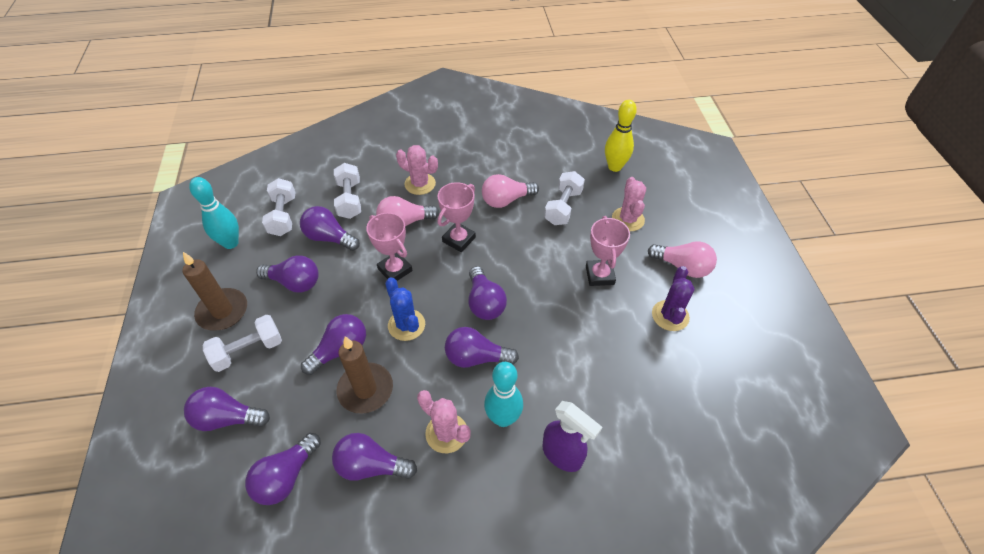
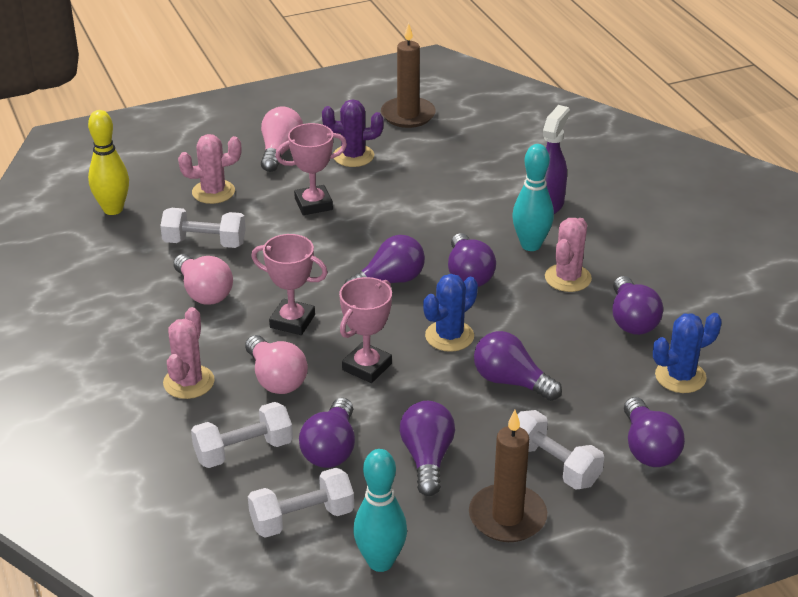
camera: 105 degrees left, 15 degrees down
purple light bulb [245,433,321,505] -> blue cactus [653,313,722,393]
brown candle [337,336,393,414] -> brown candle moved to [381,23,436,128]

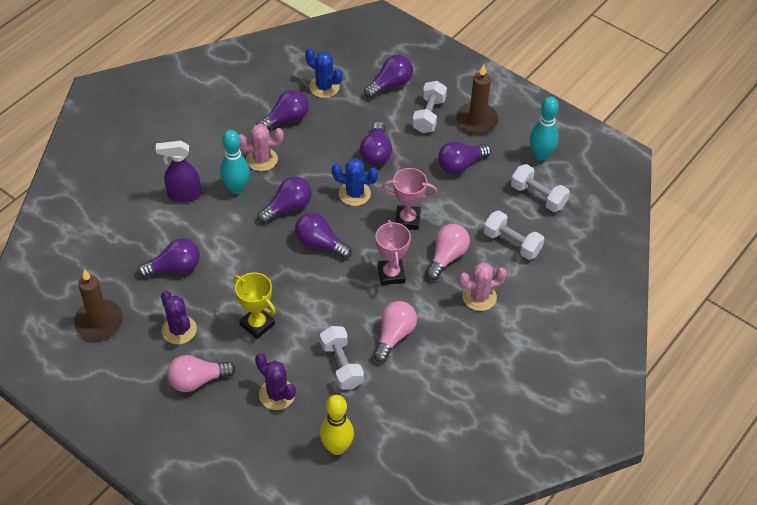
camera: 120 degrees left, 15 degrees up
pink cactus [178,134,242,204] -> purple cactus [255,353,296,410]
pink trophy [275,123,347,215] -> yellow trophy [233,272,276,339]
purple light bulb [299,398,355,468] -> purple light bulb moved to [137,238,200,277]

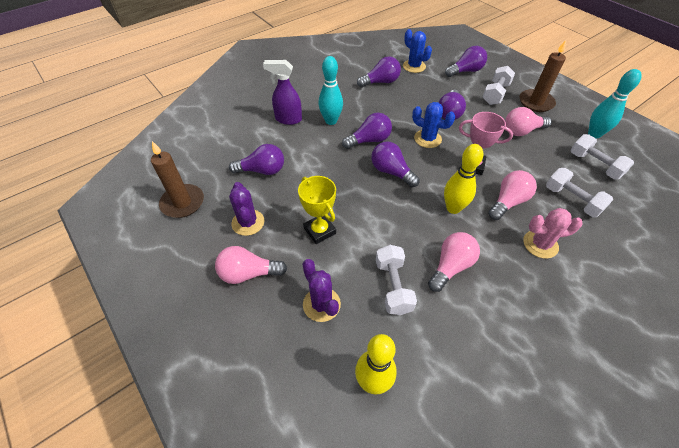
camera: 15 degrees right, 0 degrees up
pink cactus [239,124,284,171] -> none
pink trophy [376,220,411,285] -> yellow bowling pin [444,144,483,214]
purple light bulb [438,141,491,174] -> pink light bulb [505,107,552,136]

